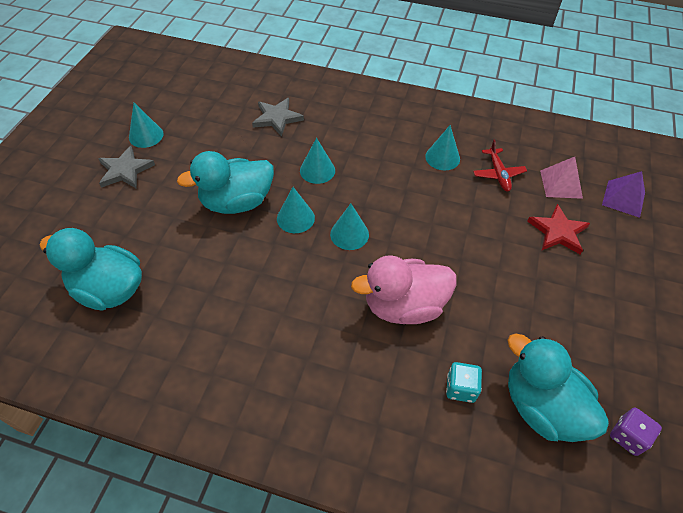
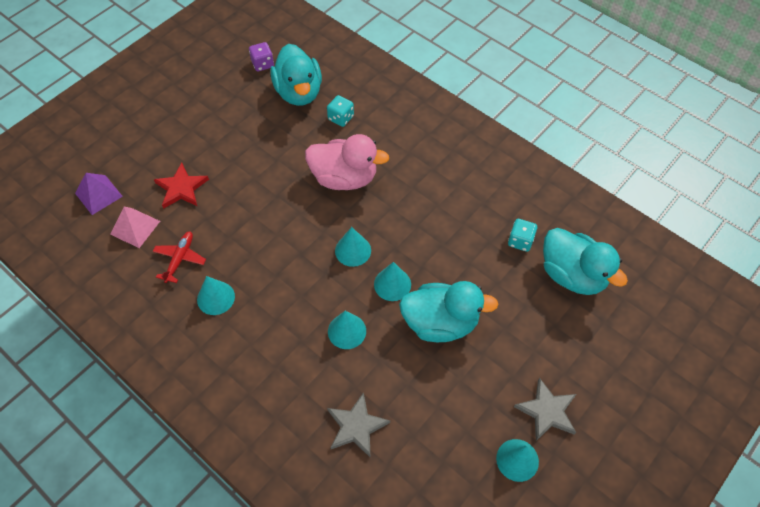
camera: 155 degrees left, 5 degrees up
none -> turquoise dice [508,219,537,252]

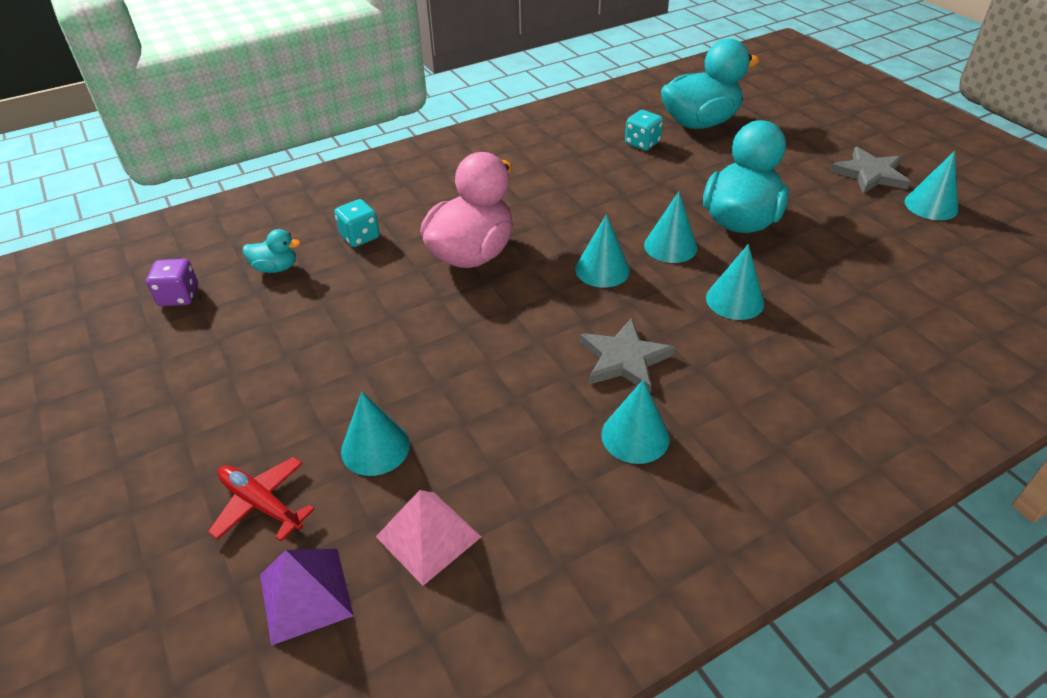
camera: 70 degrees left, 15 degrees down
red plane [153,231,206,283] -> red plane moved to [208,457,315,541]
red star [154,163,209,209] -> turquoise cone [341,392,410,476]
turquoise duck [270,44,322,106] -> turquoise duck [243,229,301,273], size x0.46
grey star [327,392,390,457] -> grey star moved to [580,318,676,392]

